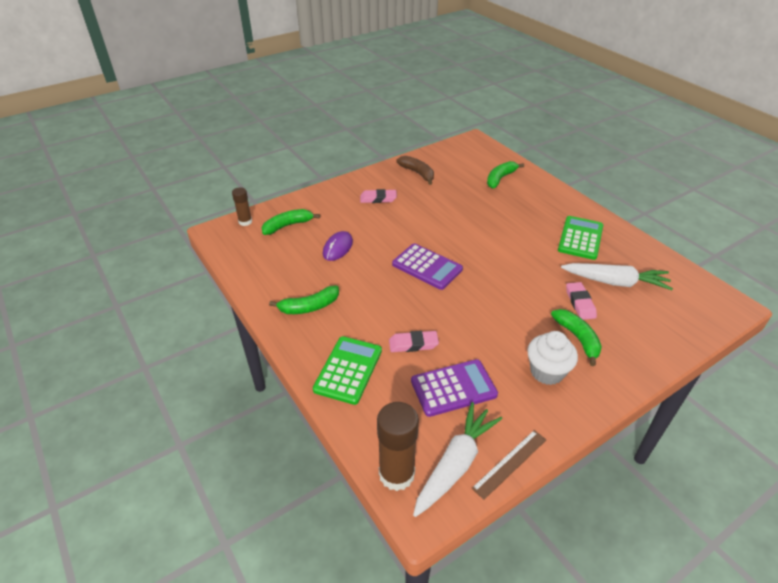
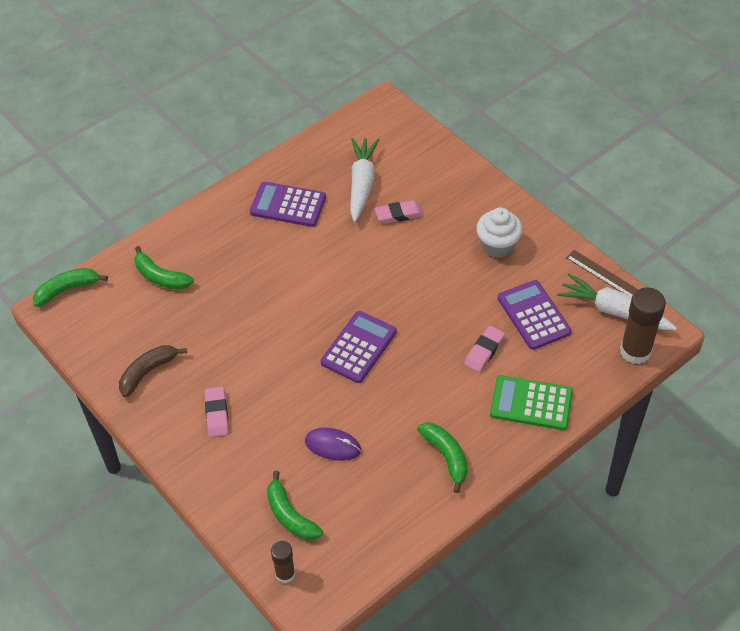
camera: 95 degrees left, 10 degrees up
pink eraser [389,331,439,352] -> pink eraser turned 45 degrees clockwise [464,326,505,372]
green banana [551,309,602,366] -> green banana moved to [33,268,108,307]
green calculator [558,216,603,260] -> purple calculator [250,182,326,227]

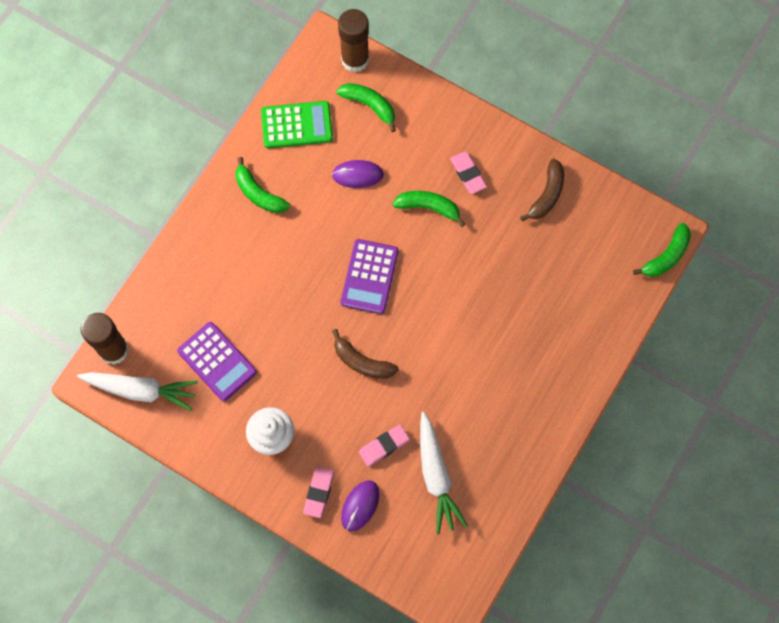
camera: 160 degrees right, 20 degrees up
green banana [135,246,194,289] -> green banana moved to [393,191,465,227]
purple calculator [250,182,326,227] -> none
brown glue stick [271,541,295,583] -> brown glue stick [338,9,369,73], size x1.75
pink eraser [464,326,505,372] -> pink eraser moved to [303,467,334,518]
green calculator [490,375,573,430] -> green calculator moved to [261,101,333,148]
brown ruler [566,250,639,297] -> none
none -> brown banana [332,329,399,379]
none -> purple mouse [341,480,379,532]

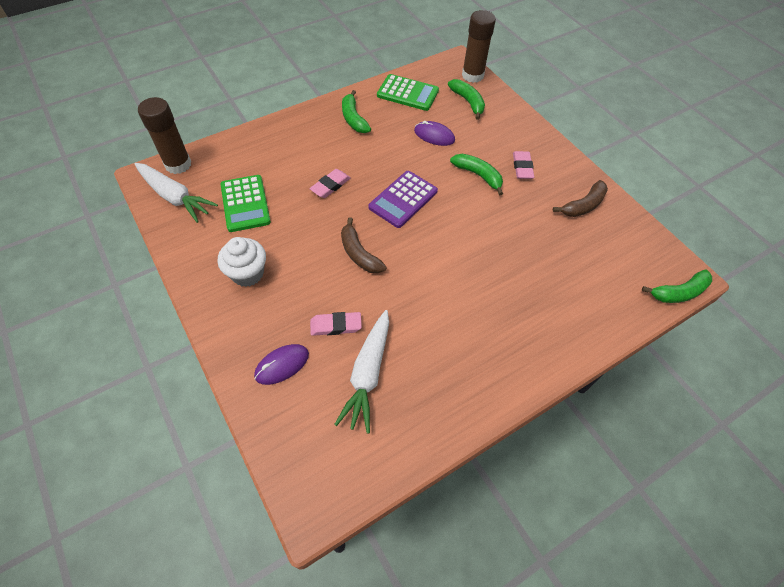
camera: 25 degrees right, 15 degrees down
purple calculator [177,322,257,402] -> green calculator [221,175,271,232]
pink eraser [303,467,334,518] -> pink eraser moved to [309,169,351,198]

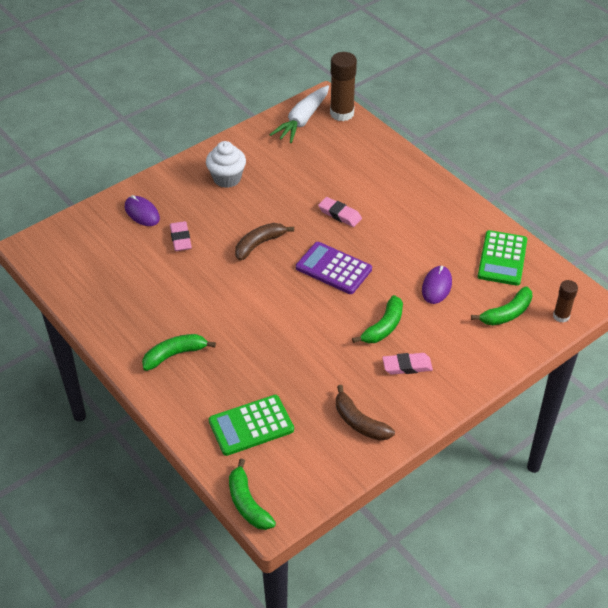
camera: 85 degrees right, 10 degrees down
green calculator [221,175,271,232] -> green calculator moved to [209,395,294,456]
white carrot [334,310,389,434] -> none
green banana [342,90,371,133] -> green banana moved to [142,334,216,371]
brown glue stick [462,10,496,83] -> brown glue stick [553,280,578,323], size x0.57

